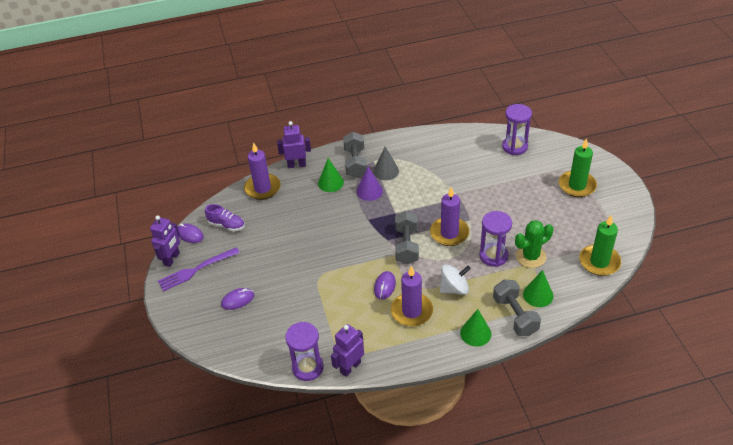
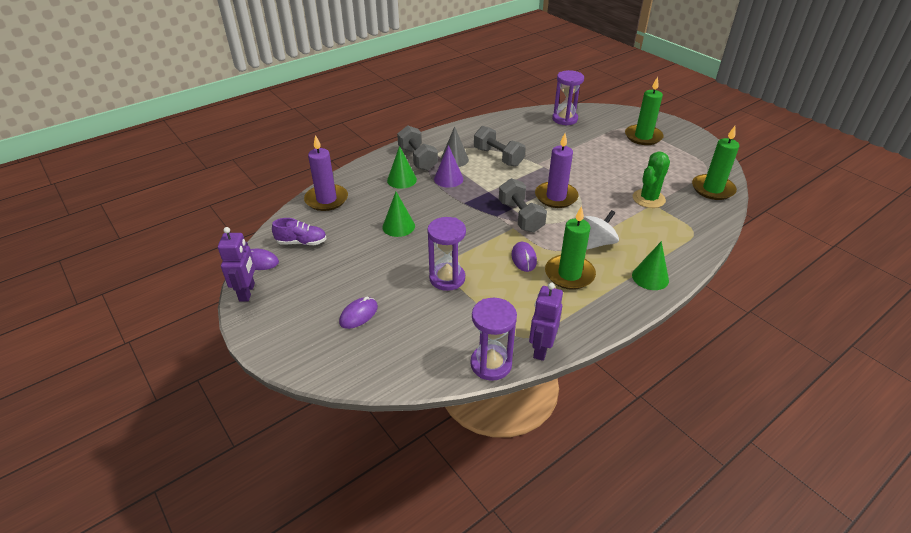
camera: 25 degrees left, 5 degrees down
purple fork [158,247,240,292] -> none
purple robot [277,121,311,168] -> none
purple candle [391,266,433,326] -> green candle [545,206,596,290]
purple hourglass [479,211,512,267] -> purple hourglass moved to [427,217,466,291]
grey dumbbell [493,280,541,336] -> grey dumbbell moved to [474,126,526,167]
green cone [523,270,554,307] -> green cone moved to [382,192,415,237]

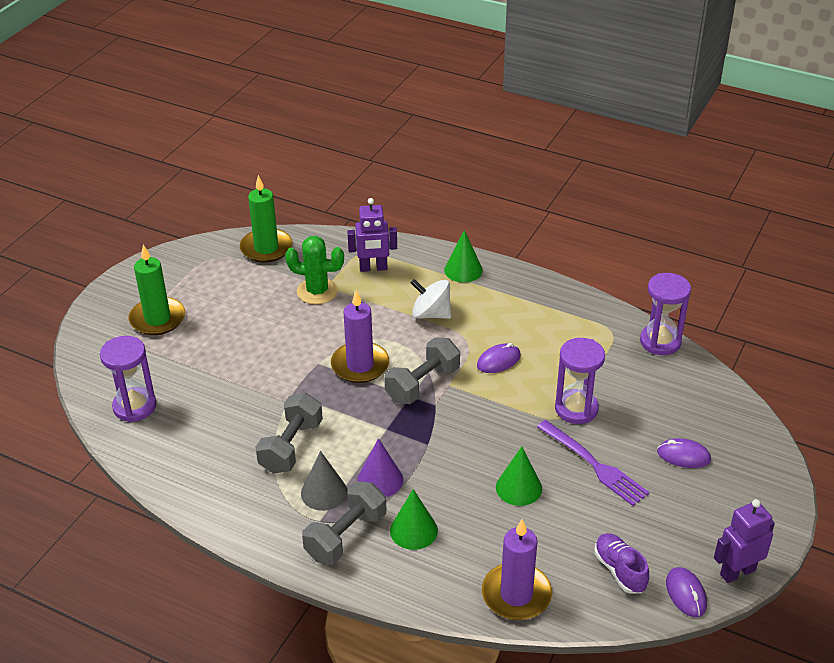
camera: 115 degrees left, 0 degrees up
purple robot [529,282,563,361] -> purple robot moved to [347,198,397,272]
green candle [545,206,596,290] -> none
none -> purple fork [537,420,649,506]

